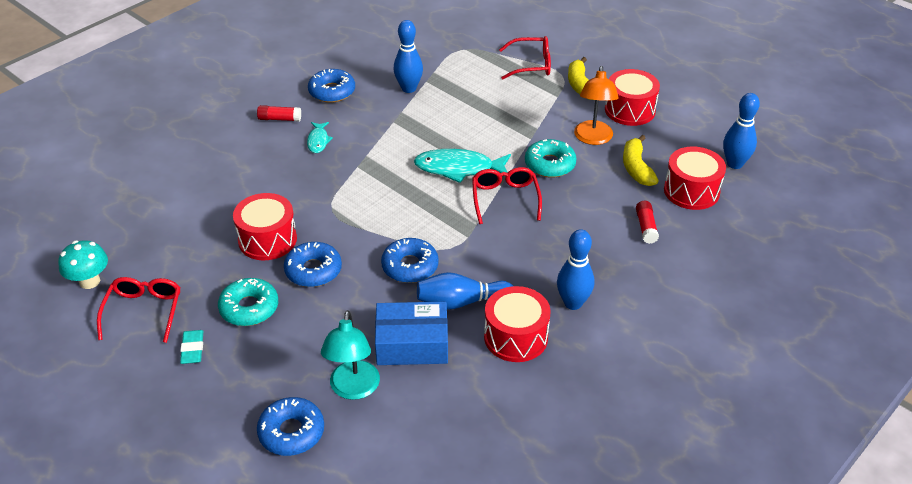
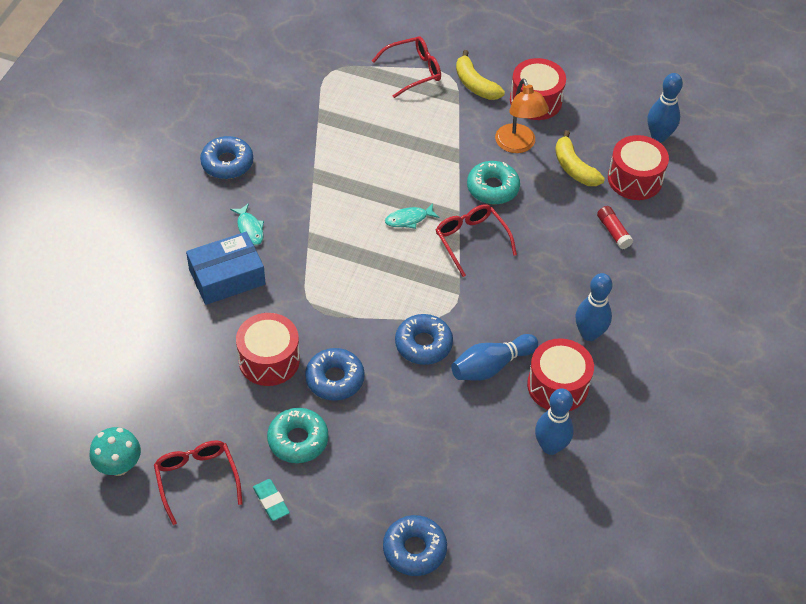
camera: 25 degrees left, 10 degrees up
red glue stick [257,105,301,122] -> none
turquoise lamp [321,310,380,400] -> none
blue box [375,302,448,365] -> blue box moved to [186,232,265,305]
blue bowling pin [394,20,423,93] -> blue bowling pin moved to [535,388,574,455]
turquoise fish [414,149,511,183] -> turquoise fish [385,203,439,229], size x0.54

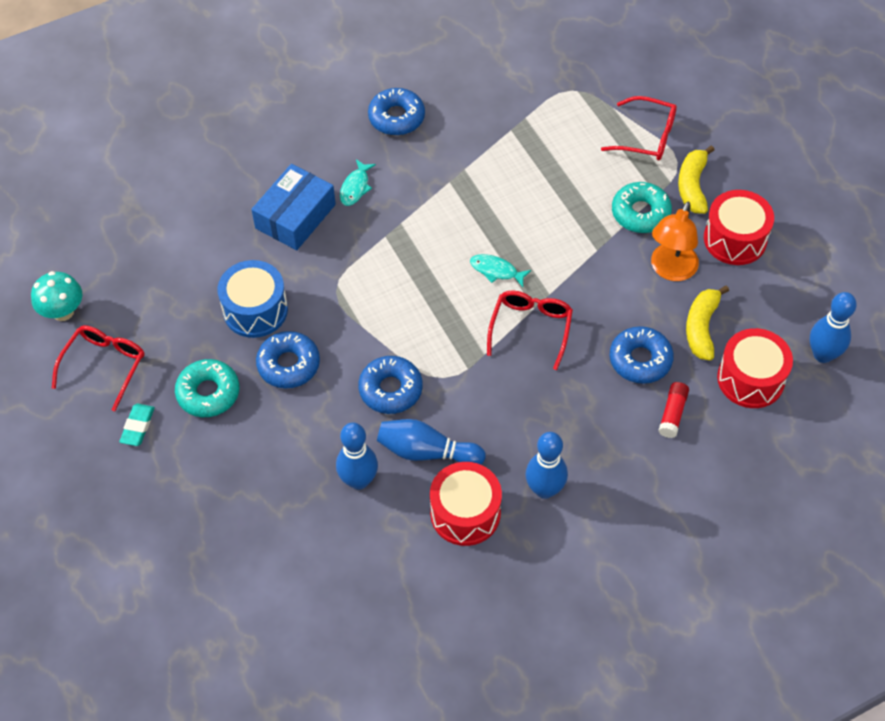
camera: 45 degrees right, 5 degrees up
blue box [186,232,265,305] -> blue box turned 75 degrees counterclockwise [251,164,336,250]
red drum [236,313,300,386] -> blue drum [218,260,288,338]
blue donut [383,515,447,576] -> blue donut moved to [610,326,674,384]
turquoise donut [467,161,520,204] -> turquoise donut moved to [612,182,672,233]
blue bowling pin [535,388,574,455] -> blue bowling pin moved to [336,423,378,490]

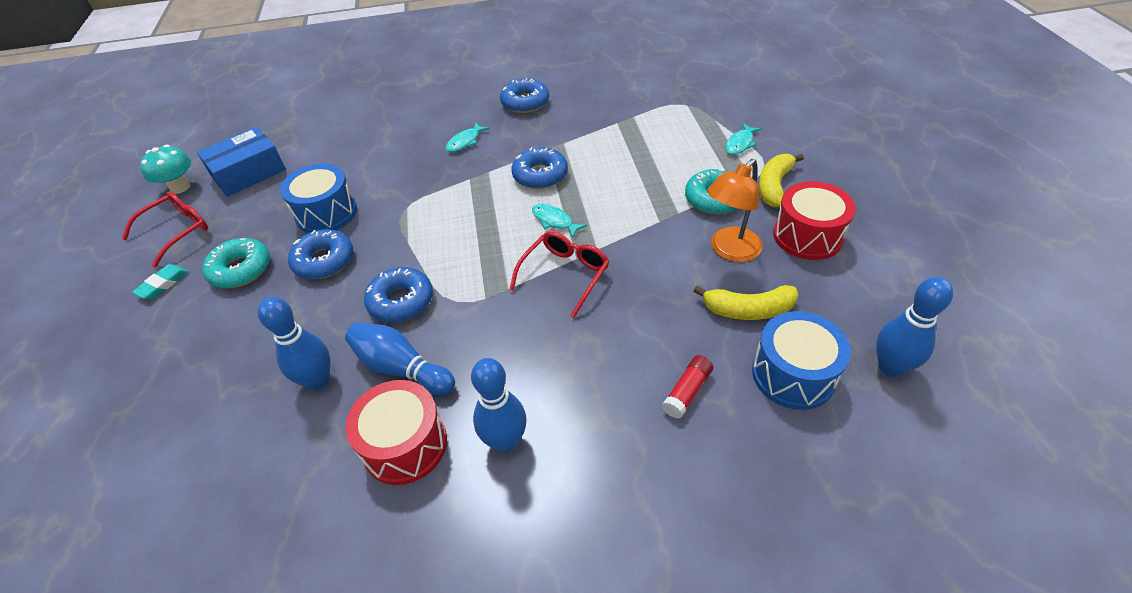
camera: 20 degrees right, 10 degrees down
blue box [251,164,336,250] -> blue box moved to [197,127,286,197]
red glasses [601,96,677,161] -> turquoise fish [725,123,761,155]
blue donut [610,326,674,384] -> blue donut moved to [511,147,568,189]
yellow banana [686,286,729,361] -> yellow banana turned 120 degrees counterclockwise [693,285,798,320]
red drum [717,328,793,408] -> blue drum [752,311,851,410]

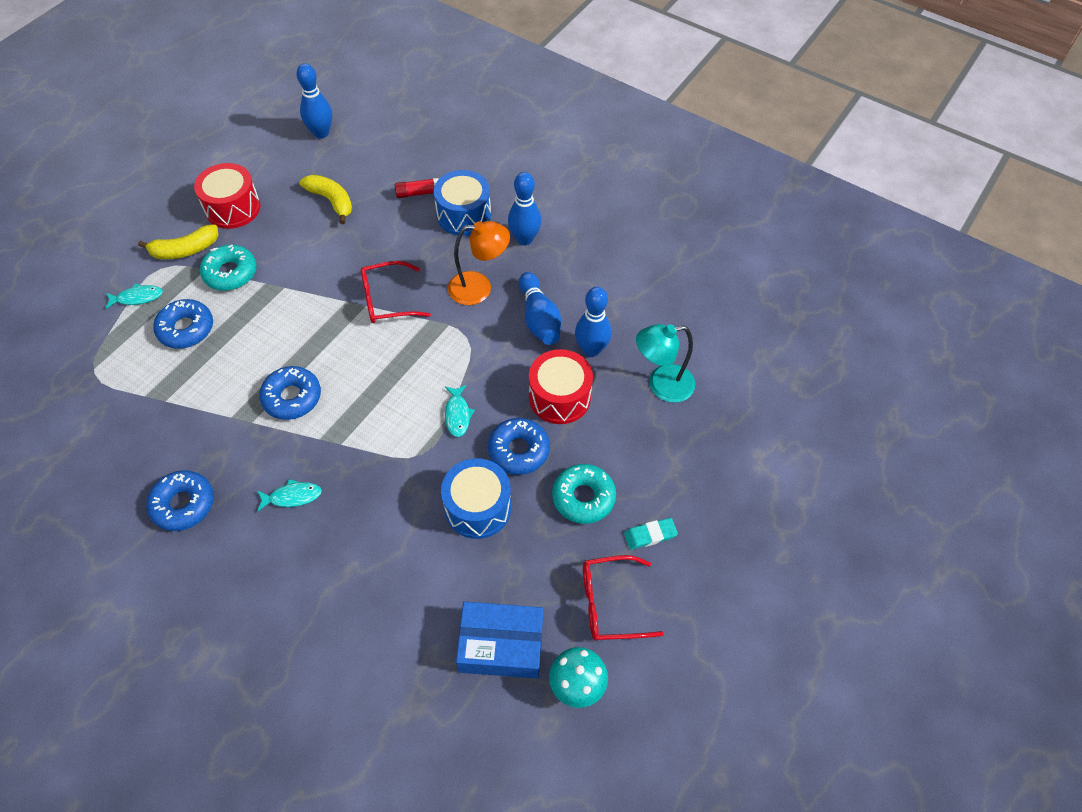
camera: 140 degrees left, 10 degrees up
red drum [345,380,447,485] -> red drum moved to [529,349,593,424]
blue donut [364,267,433,323] -> blue donut moved to [153,299,213,349]
turquoise fish [532,204,587,238] -> turquoise fish moved to [445,385,475,437]
orange lamp [707,159,763,262] -> orange lamp moved to [448,221,510,305]
blue drum [752,311,851,410] -> blue drum moved to [434,170,491,236]
none -> turquoise lamp [636,324,695,403]

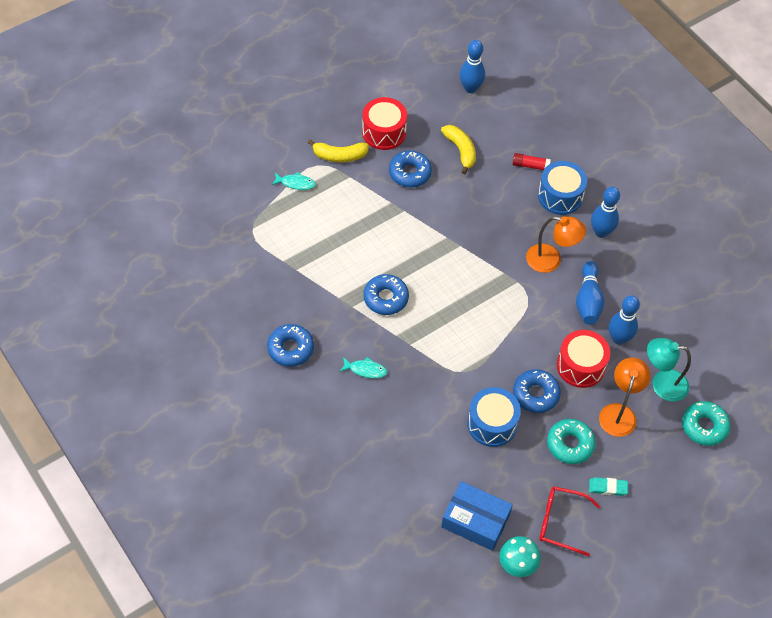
camera: 20 degrees right, 0 degrees up
blue donut [153,299,213,349] -> blue donut moved to [389,151,432,188]
turquoise donut [200,245,256,291] -> turquoise donut moved to [682,401,731,446]
red glasses [361,261,431,323] -> none
turquoise fish [445,385,475,437] -> none
none -> orange lamp [599,358,651,437]

